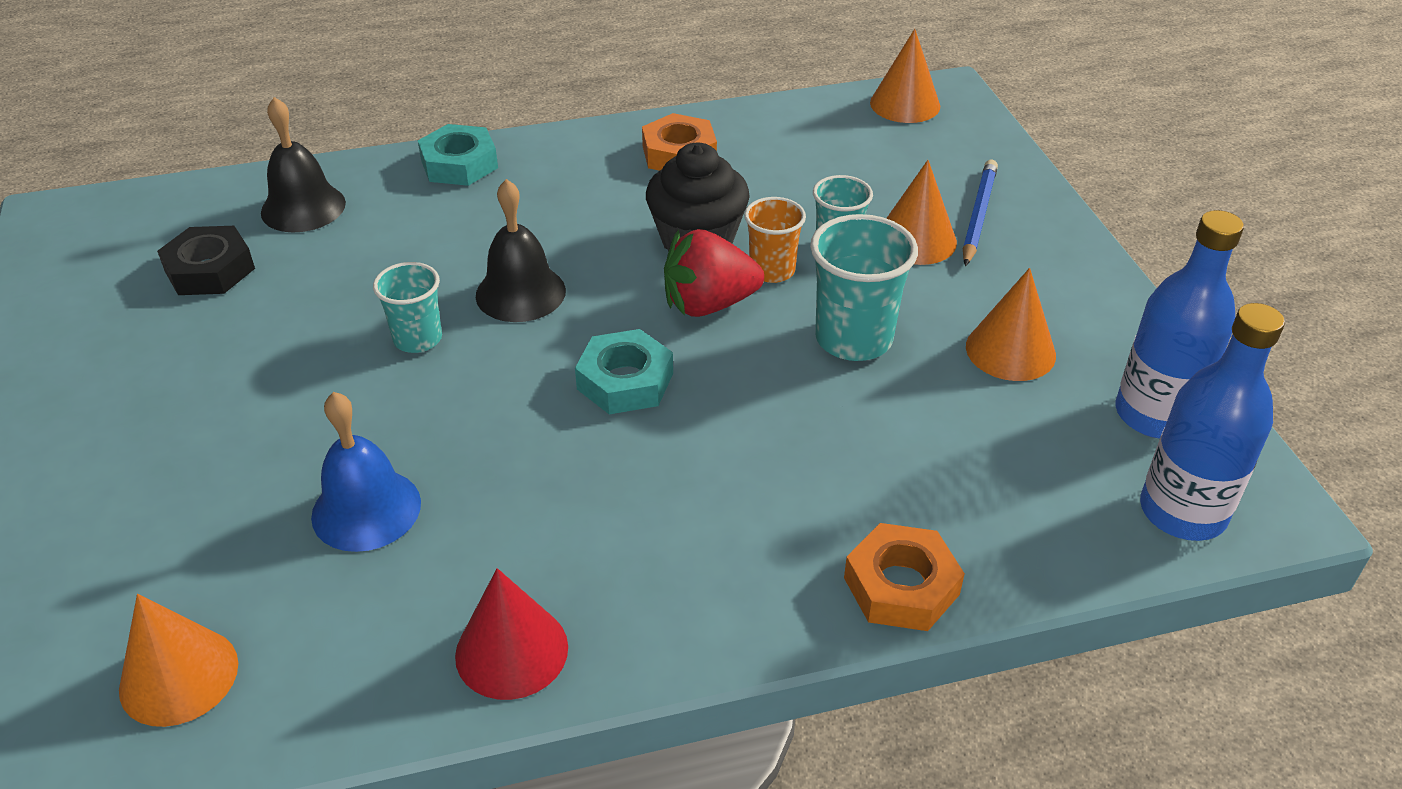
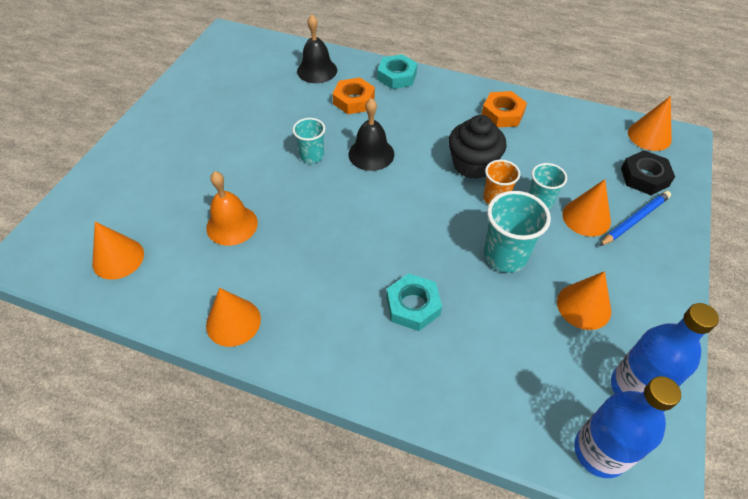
camera: 35 degrees right, 10 degrees up
black nut [157,226,255,295] -> black nut moved to [621,150,675,195]
blue bell [311,392,421,552] -> orange bell [206,171,258,246]
red cone [455,568,568,700] -> orange cone [206,288,261,347]
turquoise nut [575,329,673,414] -> turquoise nut moved to [386,273,442,331]
red strawberry [664,229,764,317] -> none
orange nut [844,523,965,631] -> orange nut moved to [332,77,375,114]

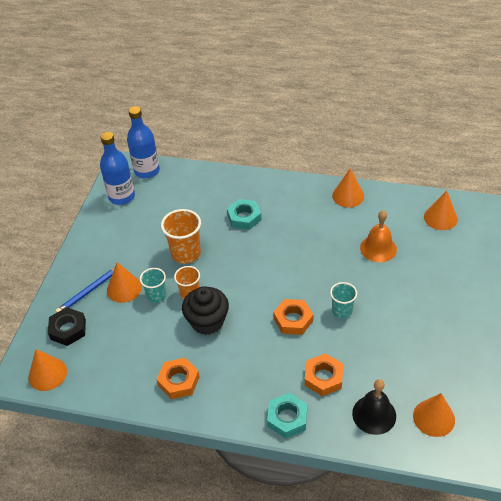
camera: 175 degrees right, 5 degrees down
black bell [348,98,394,171] -> orange nut [273,299,313,335]
turquoise cup [484,191,551,273] -> orange cup [161,209,201,264]
orange cone [557,271,611,330] -> orange cone moved to [413,393,455,437]

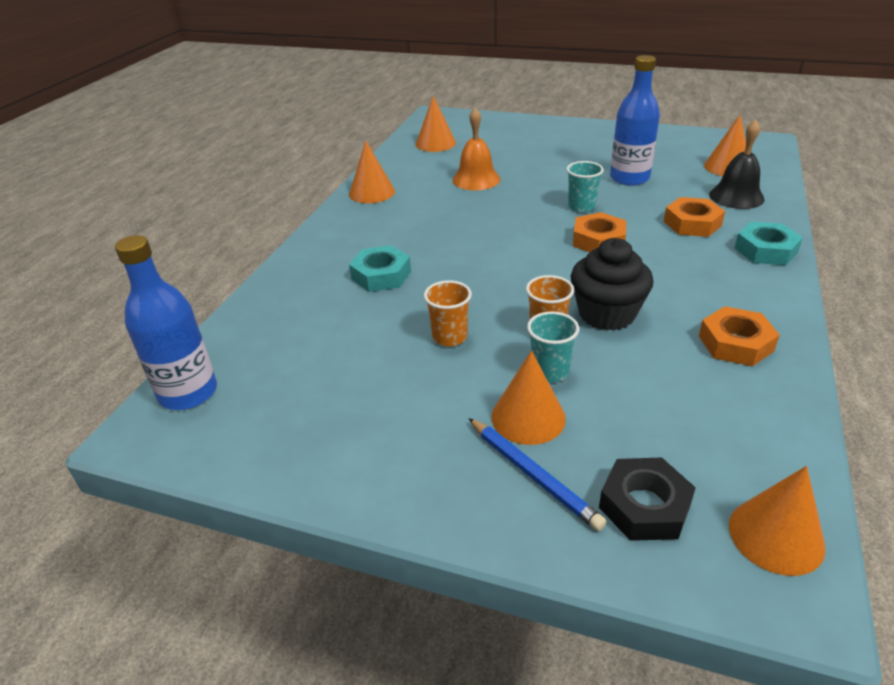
camera: 85 degrees left, 10 degrees down
blue bottle [100,132,135,205] -> blue bottle moved to [610,55,660,186]
orange cup [161,209,201,264] -> orange cup [424,280,472,347], size x0.63

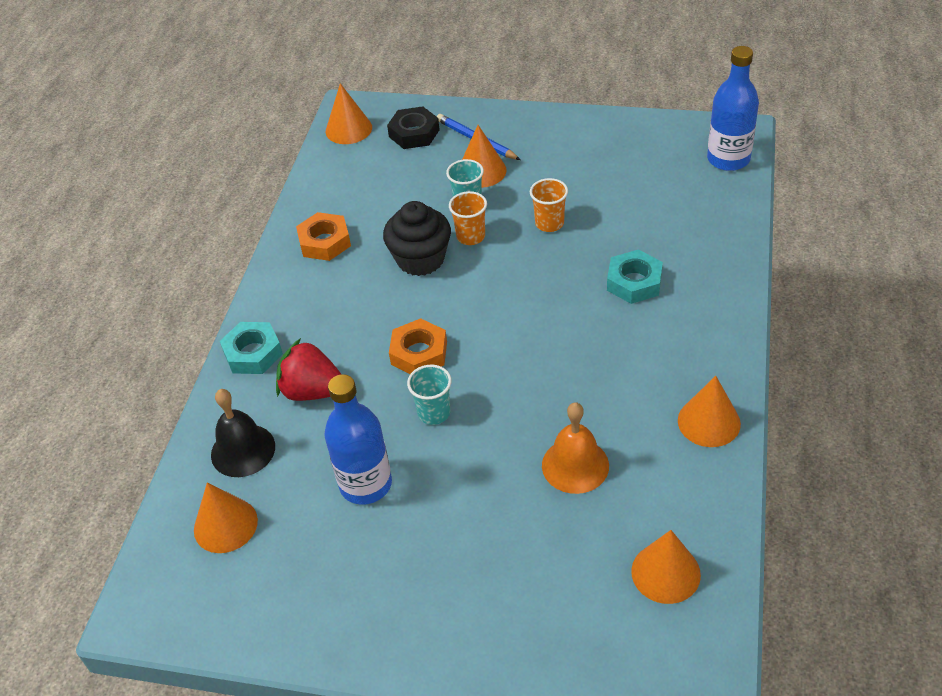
camera: 175 degrees right, 10 degrees up
orange nut [664,197,725,237] -> red strawberry [276,338,342,401]

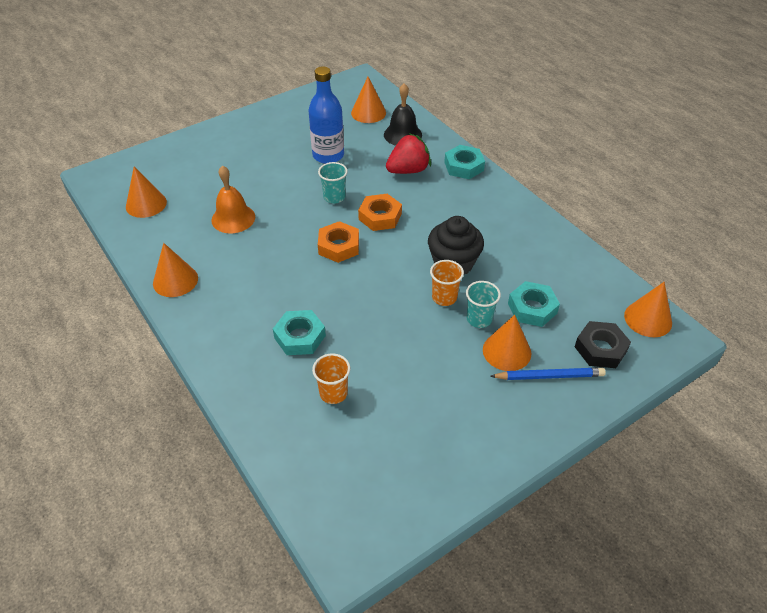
camera: 130 degrees right, 0 degrees up
orange nut [296,212,351,261] -> orange nut moved to [318,221,359,263]
orange cup [530,178,568,232] -> orange cup moved to [312,353,350,404]
blue bottle [707,46,759,171] -> none
none -> turquoise nut [508,281,560,327]

